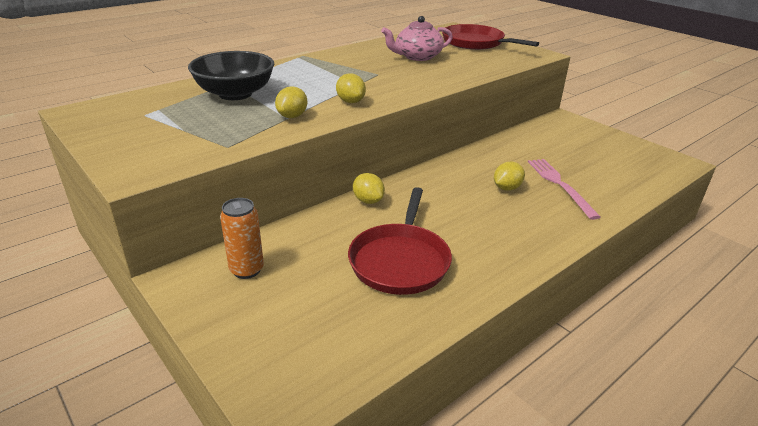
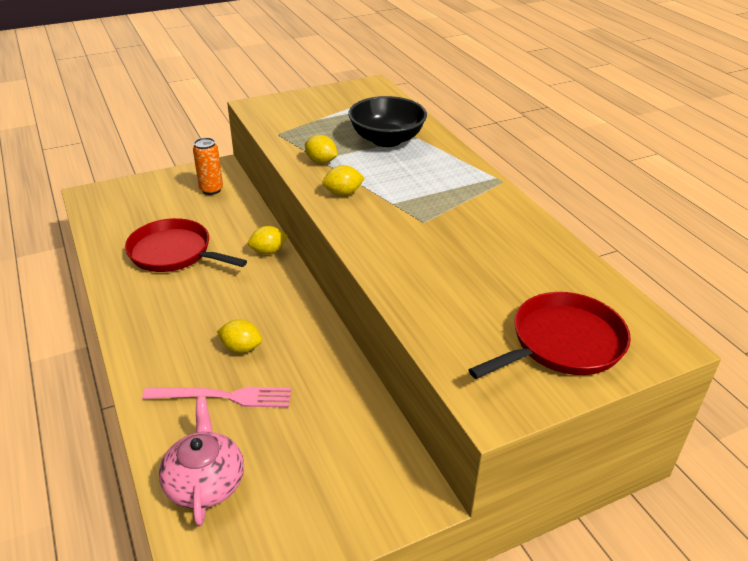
camera: 105 degrees right, 5 degrees up
pink teapot [381,16,453,61] -> pink teapot moved to [159,397,244,526]
yellow lemon [494,162,525,191] -> yellow lemon turned 45 degrees counterclockwise [217,319,262,353]

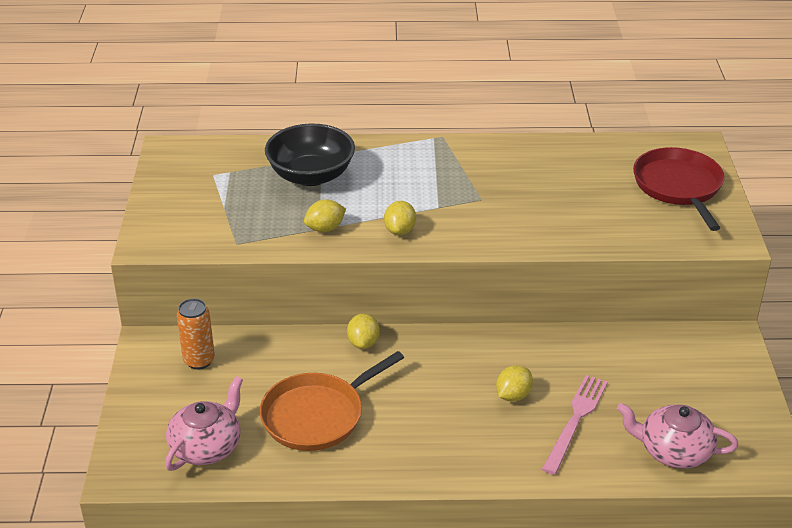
camera: 65 degrees left, 0 degrees up
red pan [125,218,247,272] -> orange pan [260,351,404,451]
none -> pink teapot [165,376,243,471]

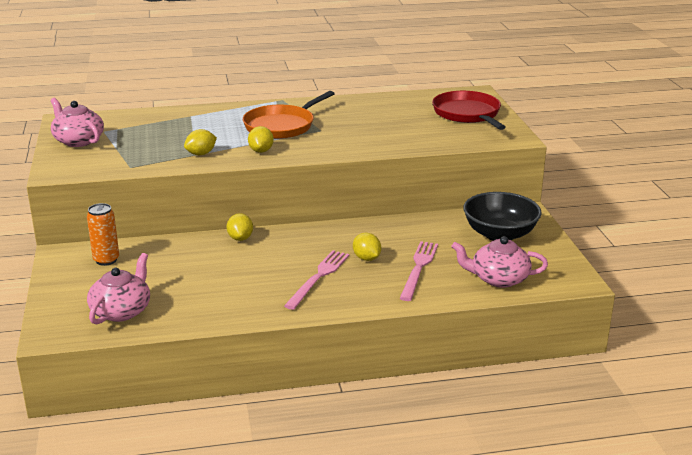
camera: 10 degrees left, 10 degrees down
orange pan [260,351,404,451] -> orange pan moved to [243,91,335,139]
black bowl [265,124,355,186] -> black bowl moved to [463,192,542,241]
yellow lemon [496,365,533,402] -> yellow lemon turned 60 degrees counterclockwise [353,233,381,261]
none -> pink teapot [51,98,104,147]
none -> pink fork [284,250,349,310]

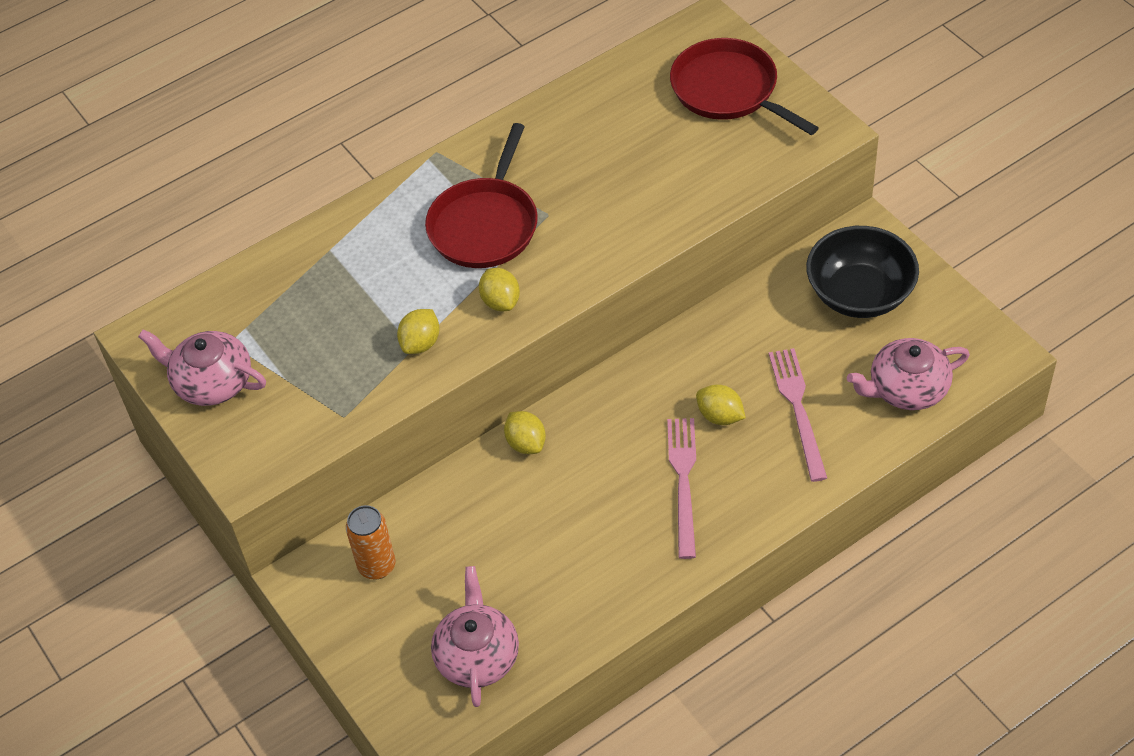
camera: 20 degrees left, 25 degrees up
orange pan [243,91,335,139] -> red pan [425,123,538,268]

